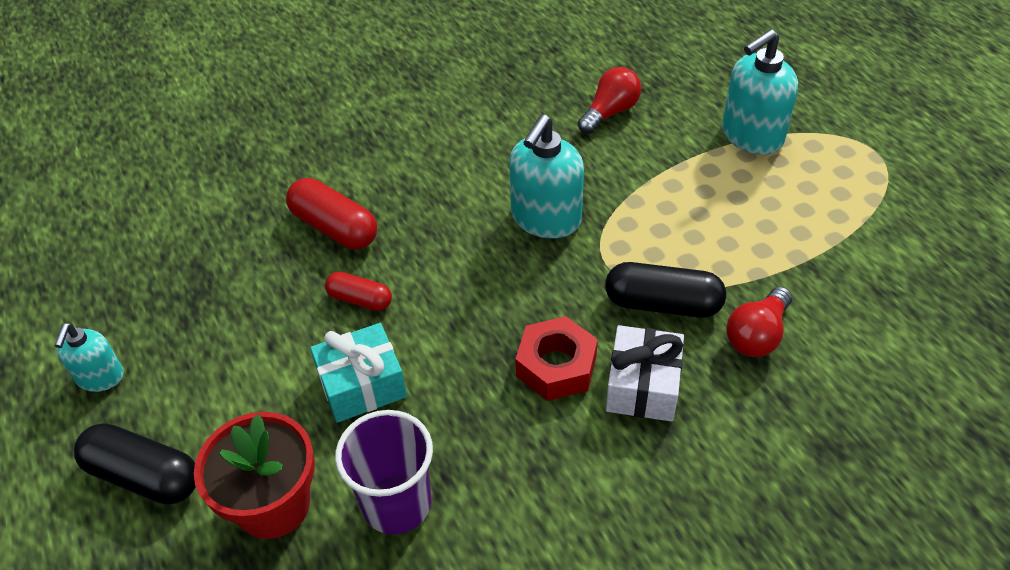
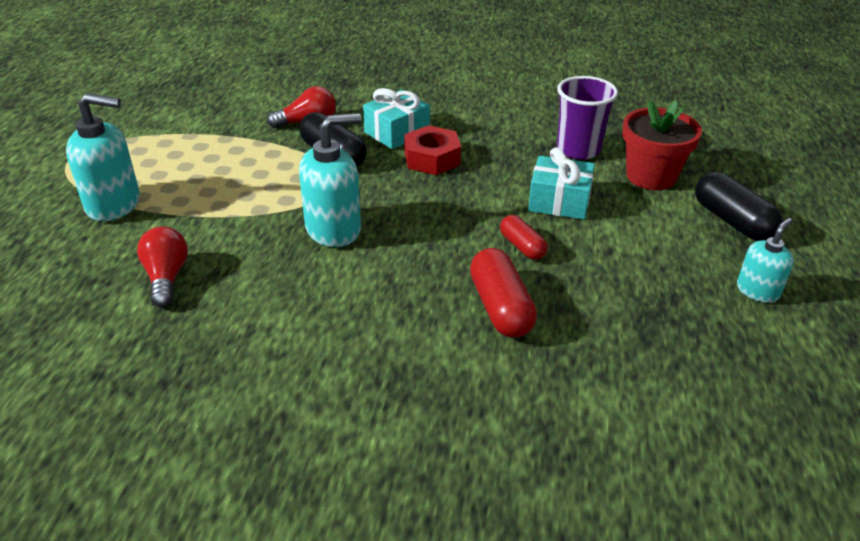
camera: 145 degrees left, 10 degrees down
red light bulb [578,67,641,134] -> red light bulb turned 90 degrees clockwise [137,227,188,308]
white gift [606,325,684,422] -> turquoise gift [363,88,430,149]

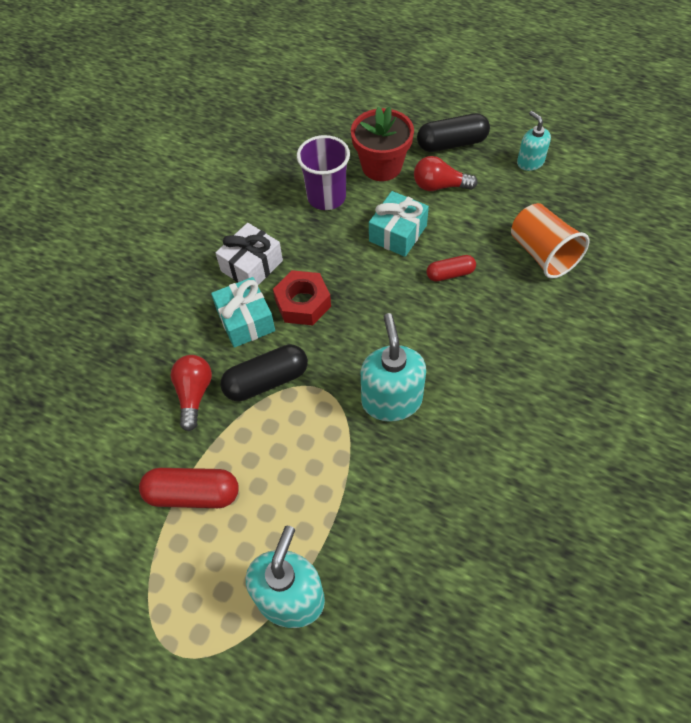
camera: 70 degrees left, 20 degrees up
red light bulb [137,227,188,308] -> red light bulb moved to [414,156,478,191]
red capsule [470,248,537,338] -> red capsule moved to [139,468,239,508]
none -> white gift [215,223,283,285]
none -> orange cup [511,203,589,279]

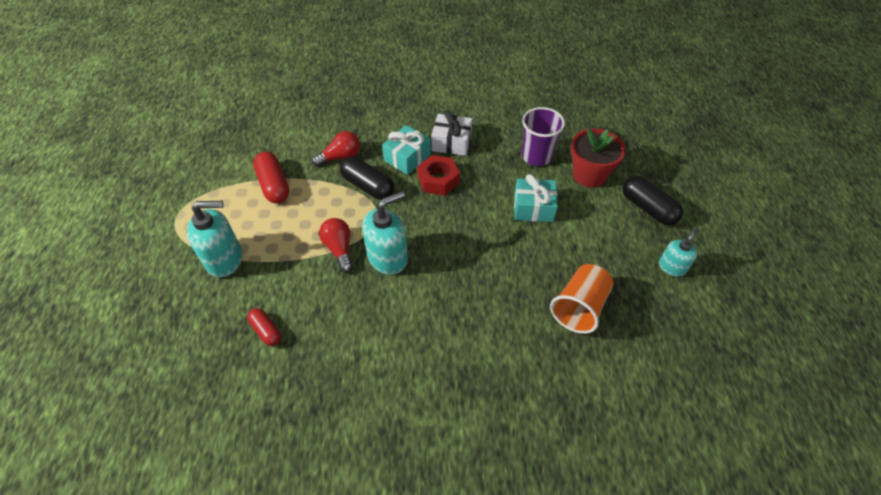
camera: 60 degrees right, 5 degrees down
red light bulb [414,156,478,191] -> red light bulb moved to [319,218,353,273]
red capsule [426,255,476,282] -> red capsule moved to [247,308,281,346]

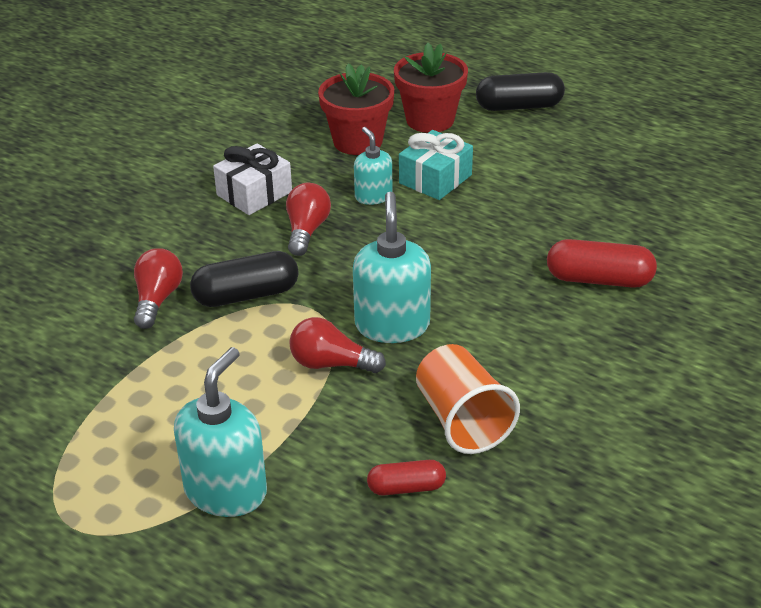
camera: 55 degrees left, 15 degrees down
red capsule [253,152,289,203] -> red capsule moved to [547,239,657,288]
turquoise gift [382,125,431,175] -> none
red nut [417,155,460,195] -> red light bulb [286,183,331,256]
purple cup [522,107,565,166] -> red flower pot [318,63,394,155]
orange cup [550,264,613,334] -> orange cup moved to [416,344,520,454]
turquoise soap dispenser [659,227,697,277] -> turquoise soap dispenser moved to [354,127,392,205]

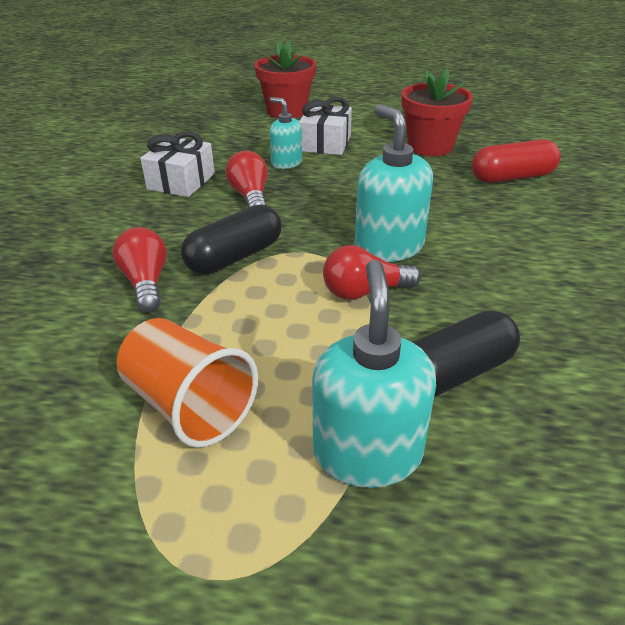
camera: 25 degrees left, 0 degrees up
red flower pot [318,63,394,155] -> red flower pot moved to [402,69,473,156]
red capsule [367,460,446,495] -> none
turquoise gift [399,130,473,200] -> white gift [299,97,352,155]
orange cup [416,344,520,454] -> orange cup moved to [117,318,258,448]
black capsule [476,72,565,111] -> black capsule moved to [413,310,520,397]

